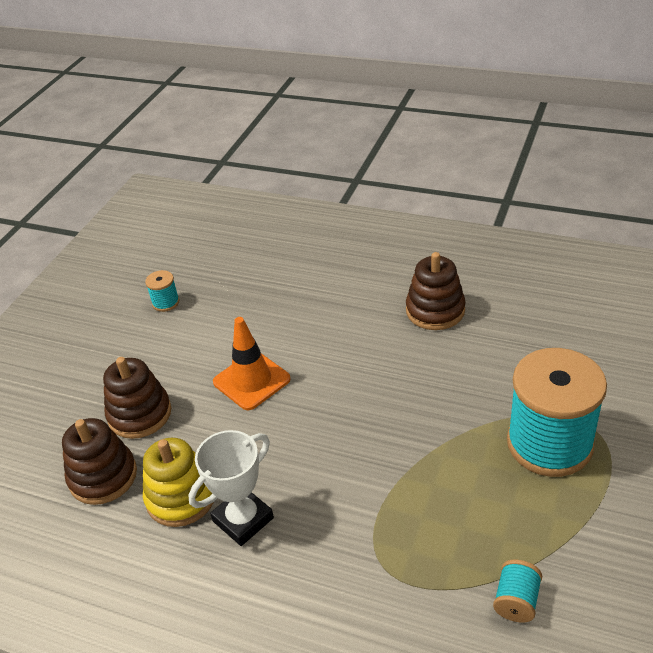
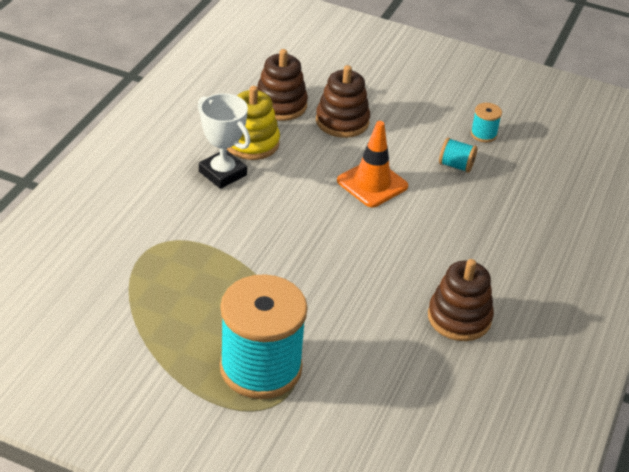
camera: 85 degrees right, 0 degrees up
turquoise spool [493,559,542,623] -> turquoise spool moved to [439,138,477,173]

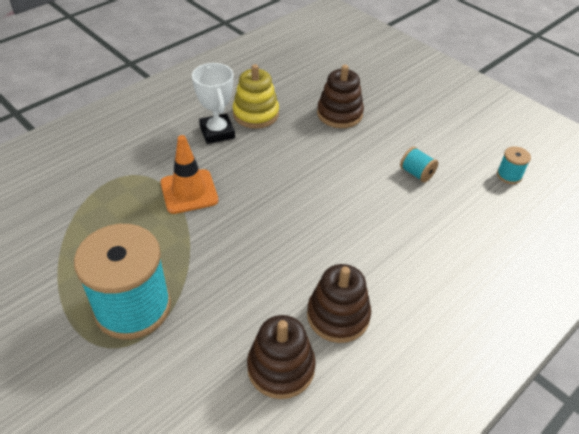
camera: 25 degrees right, 5 degrees up
brown stacking toy [257,49,308,121] -> brown stacking toy moved to [247,315,316,399]
orange traffic cone [337,121,408,207] -> orange traffic cone moved to [160,135,218,214]
turquoise spool [471,103,502,142] -> turquoise spool moved to [497,146,531,184]

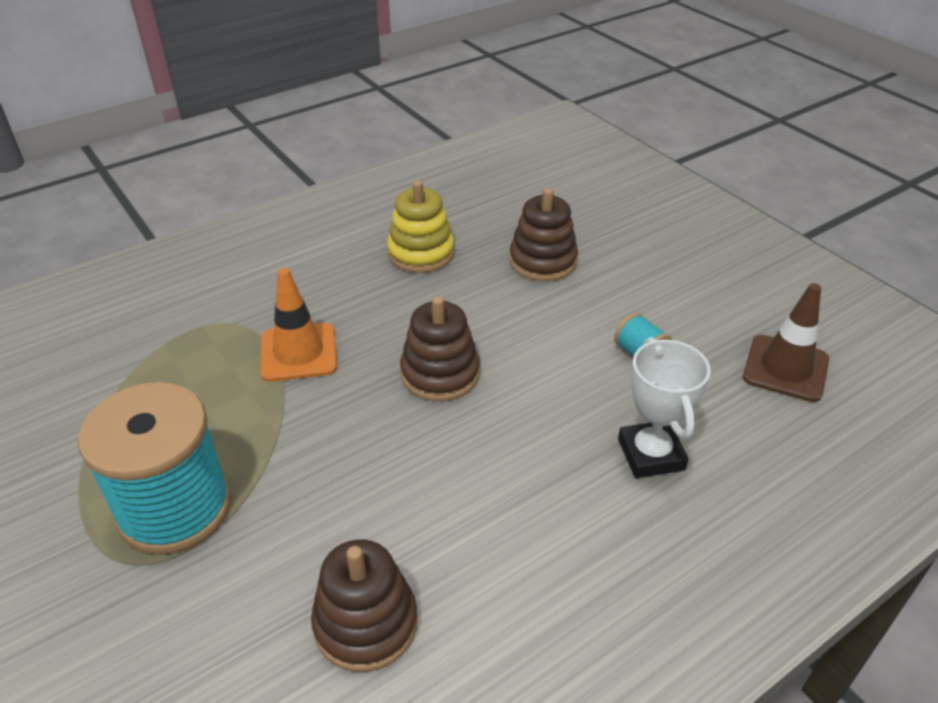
camera: 10 degrees right, 5 degrees down
white trophy [192,63,235,144] -> white trophy moved to [618,337,711,478]
brown stacking toy [307,264,371,343] -> brown stacking toy moved to [400,296,480,401]
turquoise spool [497,146,531,184] -> brown traffic cone [743,283,829,402]

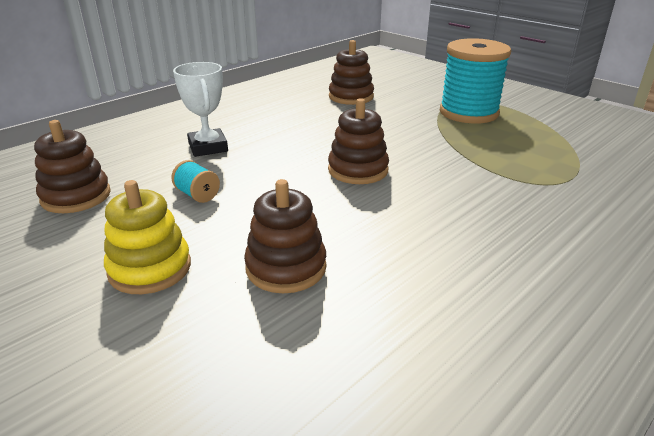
camera: 170 degrees right, 10 degrees down
orange traffic cone [260,268,337,382] -> none
yellow stacking toy [387,180,454,273] -> yellow stacking toy moved to [104,180,191,294]
brown traffic cone [743,283,829,402] -> brown stacking toy [34,120,111,213]

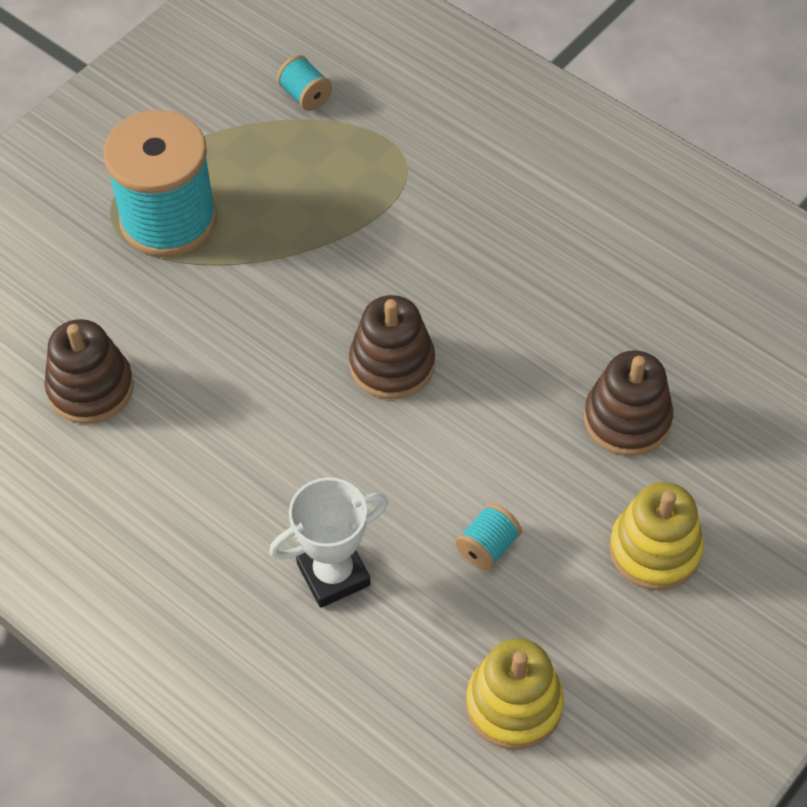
camera: 95 degrees left, 25 degrees up
brown stacking toy [34,120,111,213] -> yellow stacking toy [466,639,564,750]
none -> turquoise spool [277,55,332,111]

